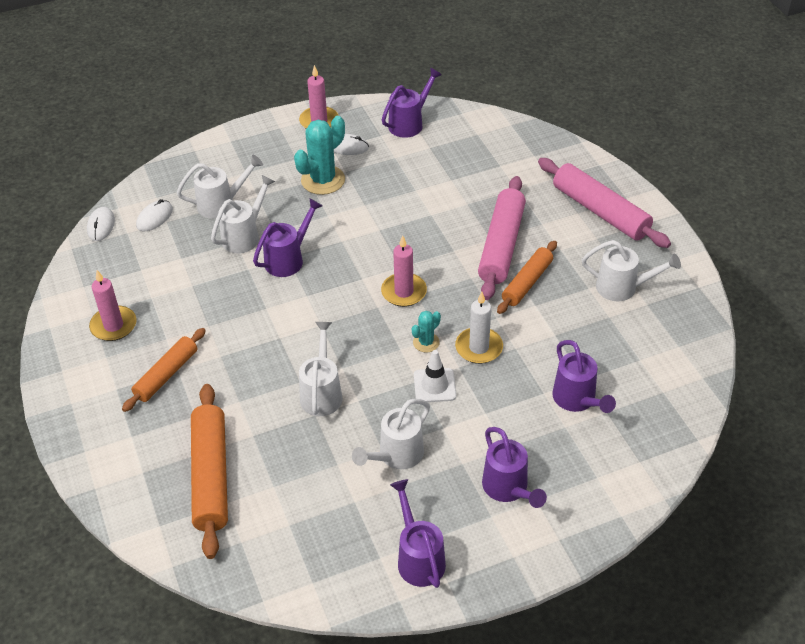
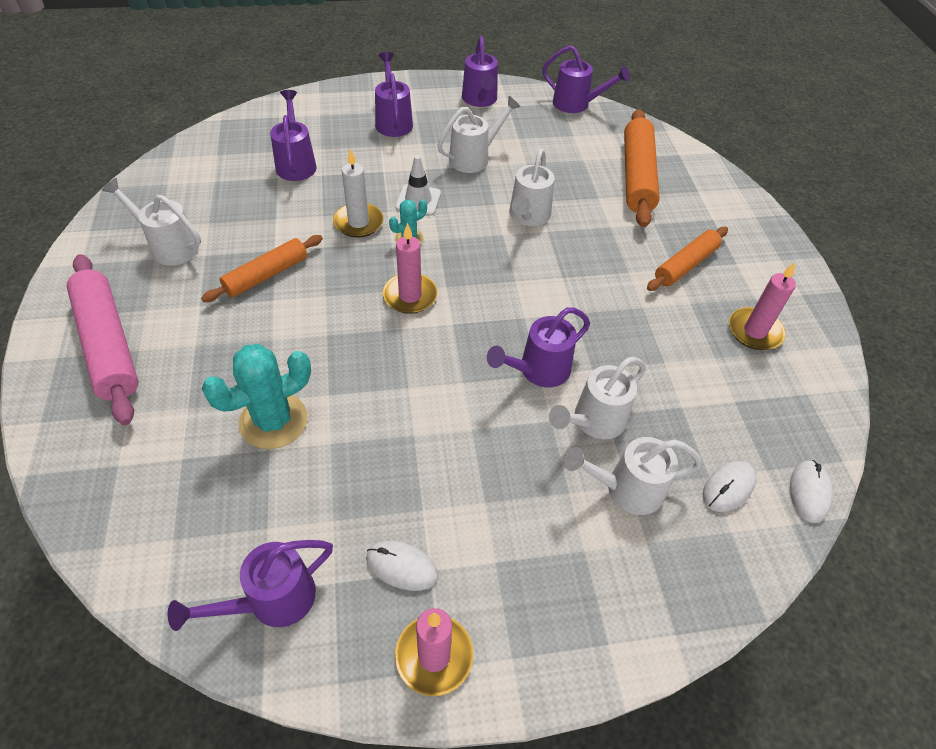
camera: 170 degrees left, 5 degrees up
turquoise cactus [294,116,345,195] -> turquoise cactus moved to [202,344,311,449]
pink rolling pin [478,176,526,300] -> none
none -> purple watering can [542,45,630,113]

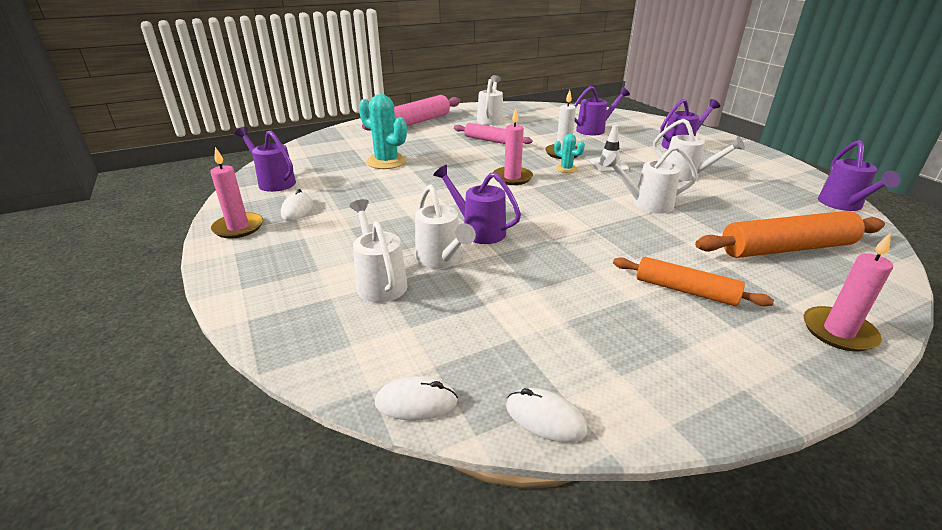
camera: 75 degrees right, 20 degrees down
orange rolling pin [201,235,323,302] -> pink rolling pin [454,123,532,144]
purple watering can [462,36,498,107] -> none
white watering can [549,357,646,439] -> white watering can turned 150 degrees counterclockwise [415,185,476,269]
white mouse [703,461,756,512] -> white mouse moved to [506,388,588,443]
pink candle [729,262,796,350] -> pink candle moved to [804,232,893,352]

